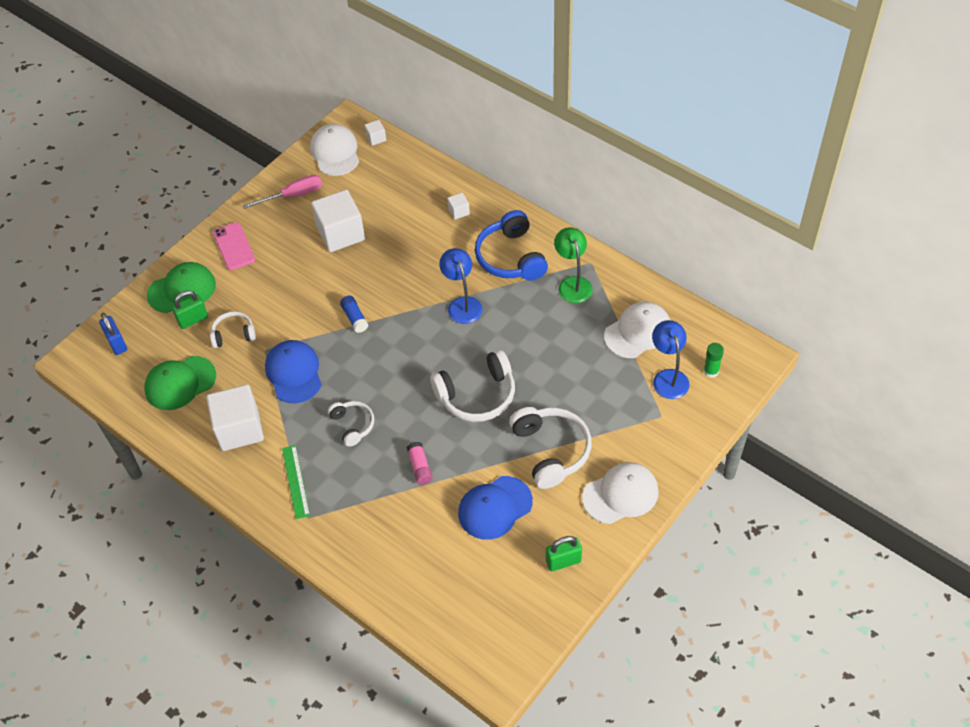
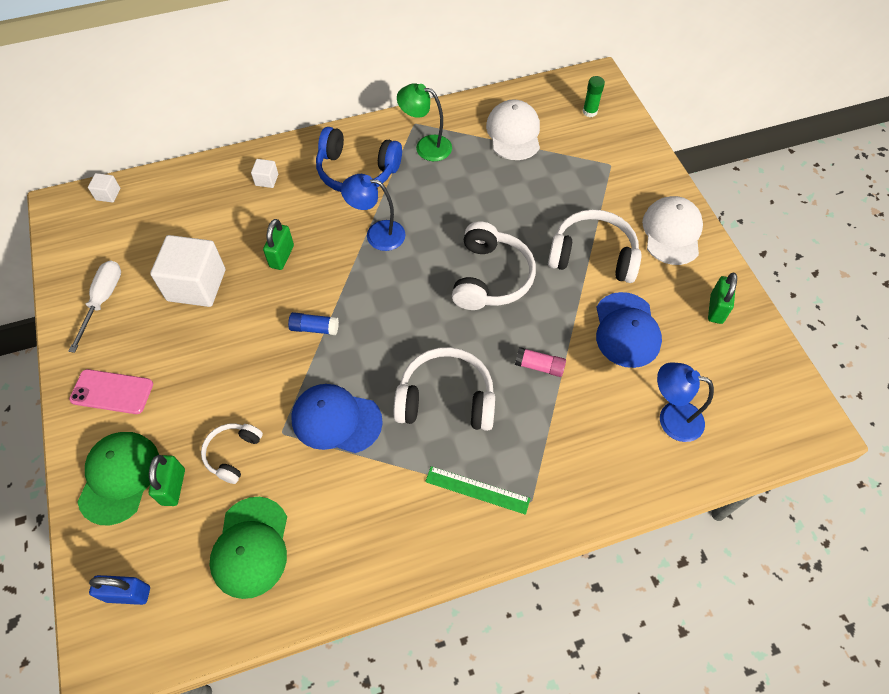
camera: 60 degrees left, 5 degrees up
white cube [206,384,264,451] -> none
pink screwdriver [243,175,322,209] -> white screwdriver [68,260,121,353]
white cap [310,124,359,176] -> none
white headphones [328,401,374,447] -> white headphones [394,347,495,431], size x1.74
blue lamp [652,320,689,399] -> blue lamp moved to [657,362,714,442]
none -> green padlock [263,219,294,270]

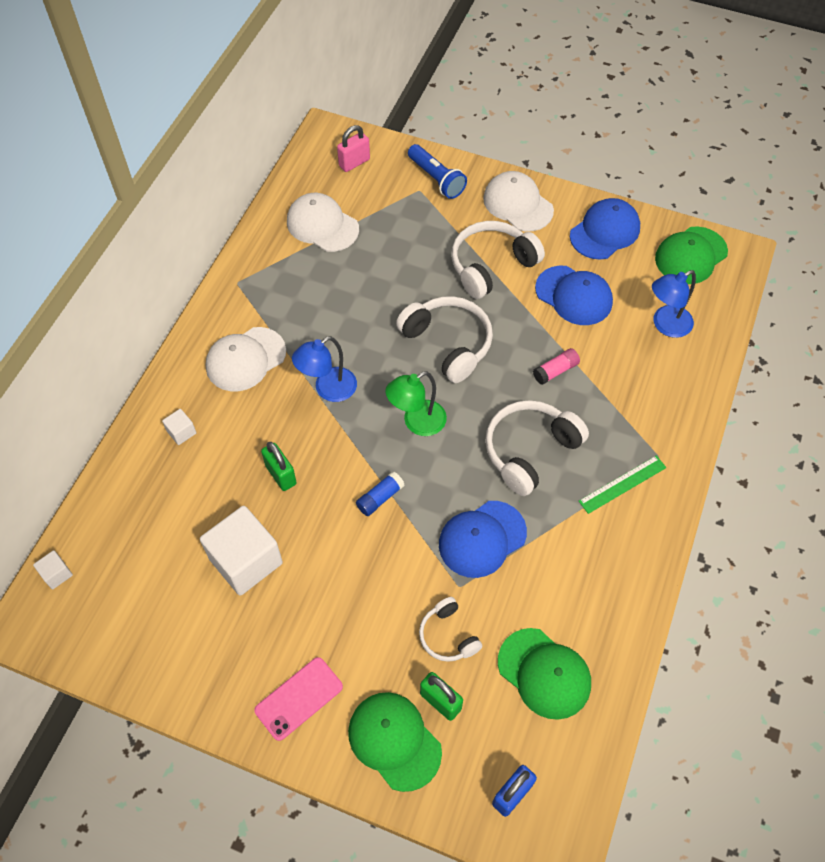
camera: 50 degrees left, 0 degrees up
white screwdriver [68,260,121,353] -> none
blue headphones [316,127,402,192] -> white cap [206,327,286,391]
green lamp [397,83,452,161] -> green lamp moved to [385,371,447,436]
green glue stick [583,76,605,117] -> pink padlock [337,125,370,172]
green padlock [708,273,737,324] -> blue cap [570,198,640,260]
none -> blue flashlight [408,144,467,199]
none -> green cap [655,226,728,284]

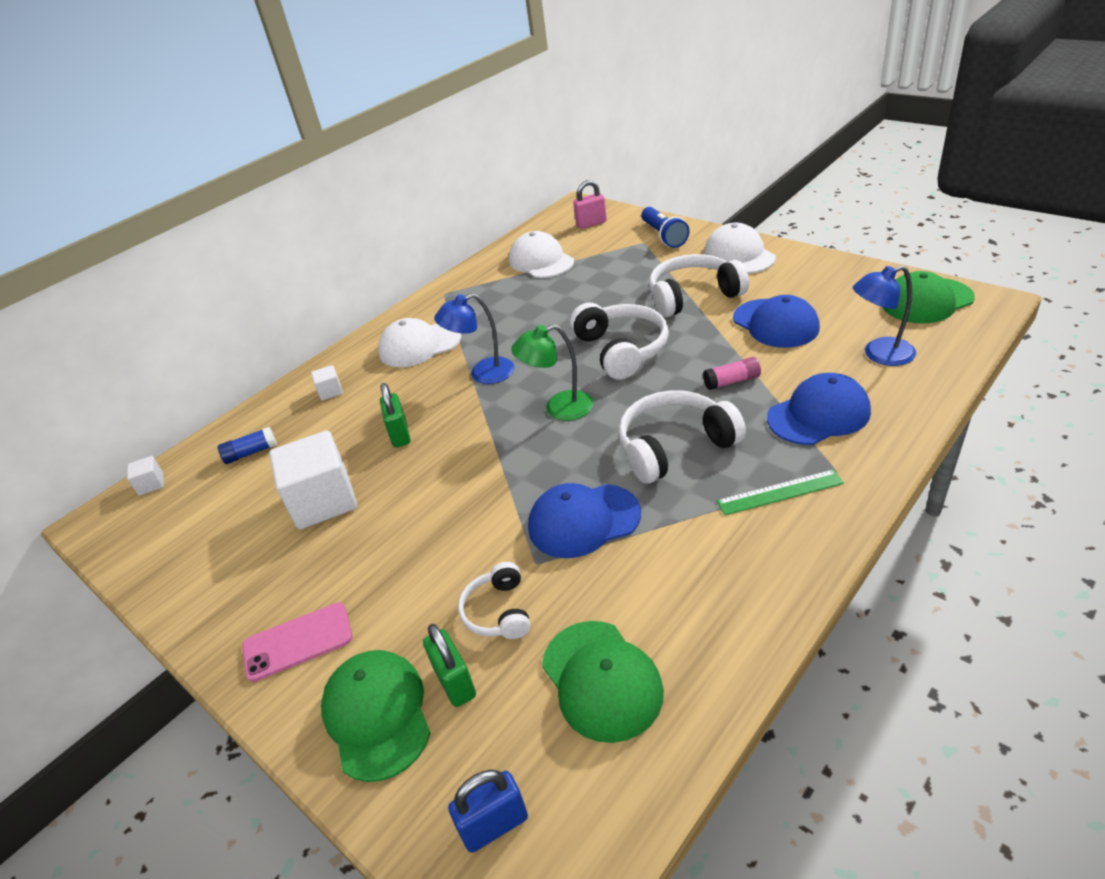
camera: 25 degrees right, 20 degrees down
blue glue stick [356,471,405,516] -> blue glue stick moved to [218,427,277,464]
blue cap [570,198,640,260] -> blue cap moved to [767,373,871,445]

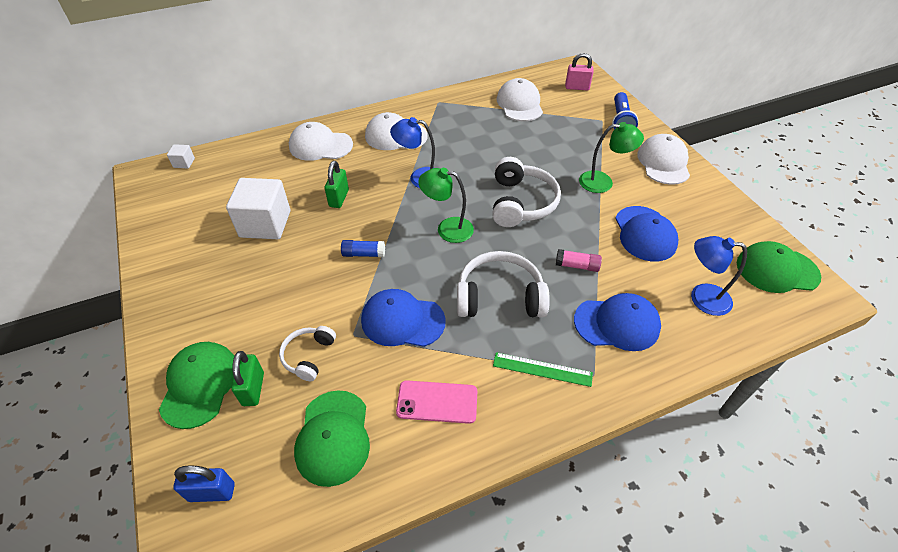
camera: 20 degrees right, 10 degrees up
blue glue stick [218,427,277,464] -> blue glue stick moved to [341,240,385,257]
pink phone [242,602,352,682] -> pink phone moved to [396,380,477,424]
white cube [311,365,343,400] -> white cap [289,122,353,161]
white headphones [649,254,749,318] -> green lamp [579,122,644,193]

